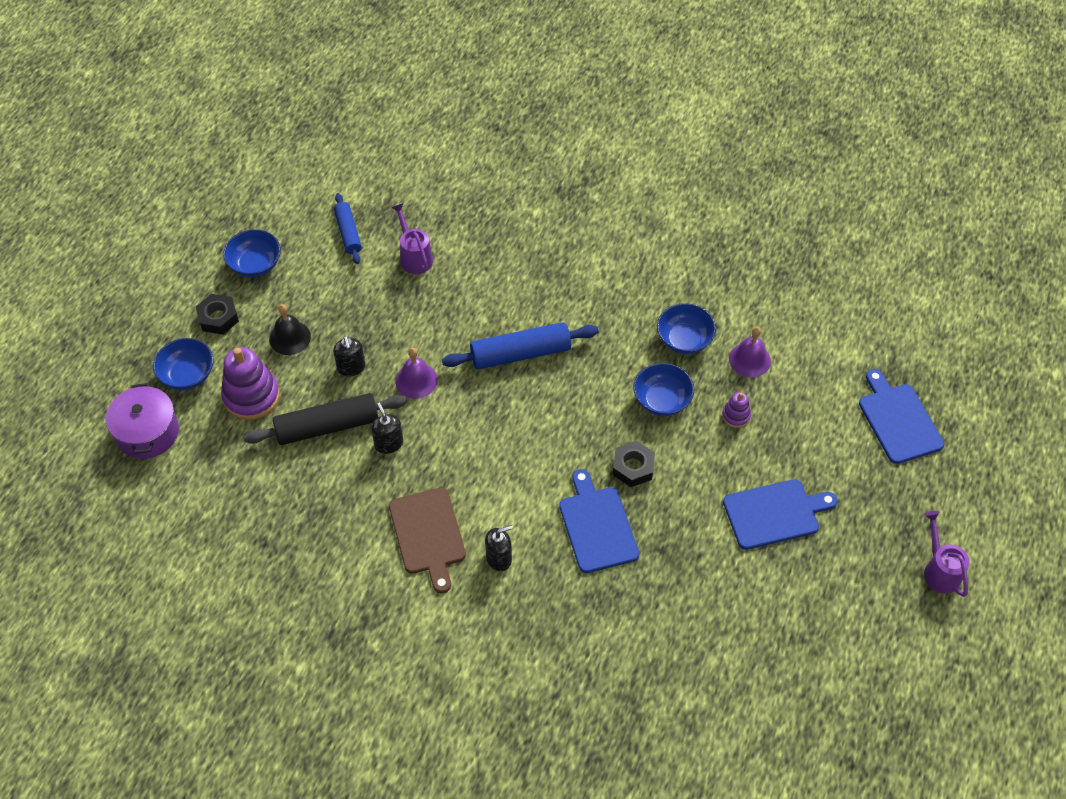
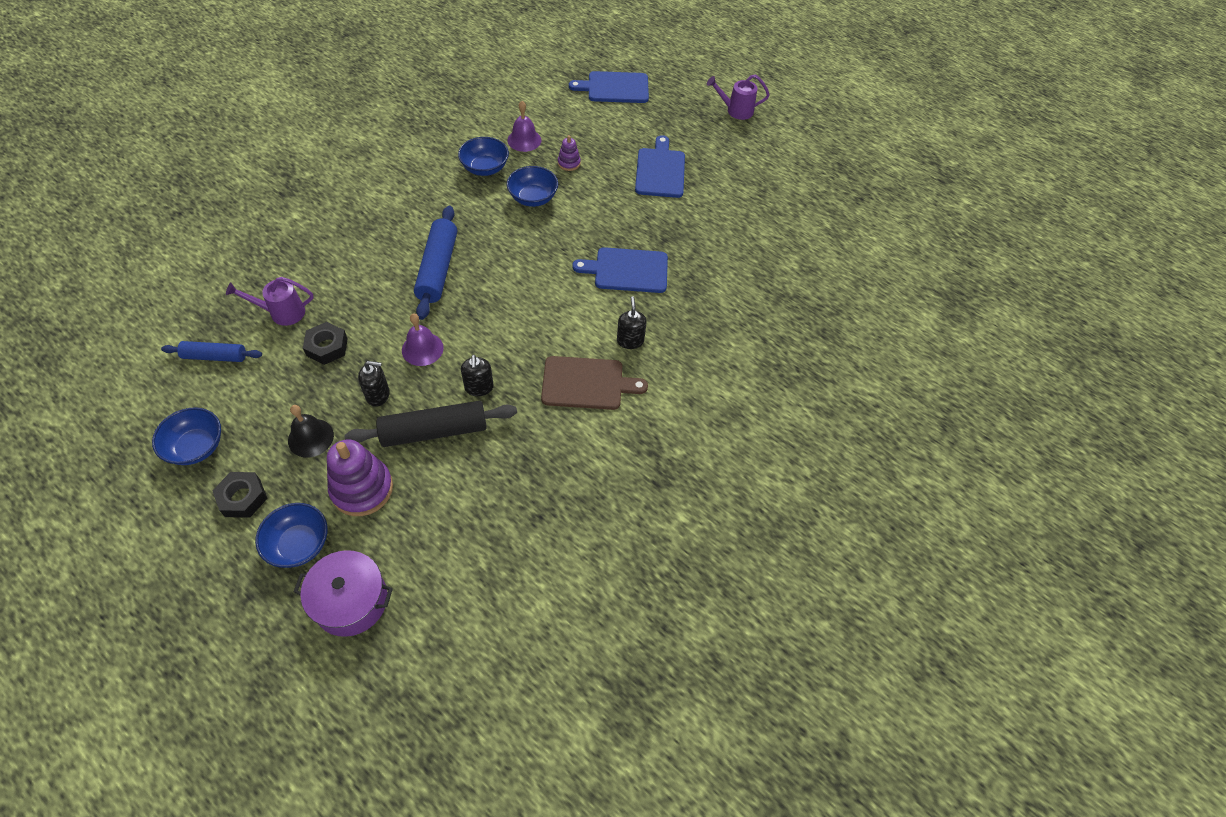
camera: 75 degrees left, 0 degrees up
black rolling pin [243,393,407,445] -> black rolling pin turned 75 degrees clockwise [344,401,517,447]
black soap dispenser [371,403,403,454] -> black soap dispenser turned 90 degrees counterclockwise [461,355,494,396]
black nut [613,441,655,487] -> black nut moved to [303,322,348,365]

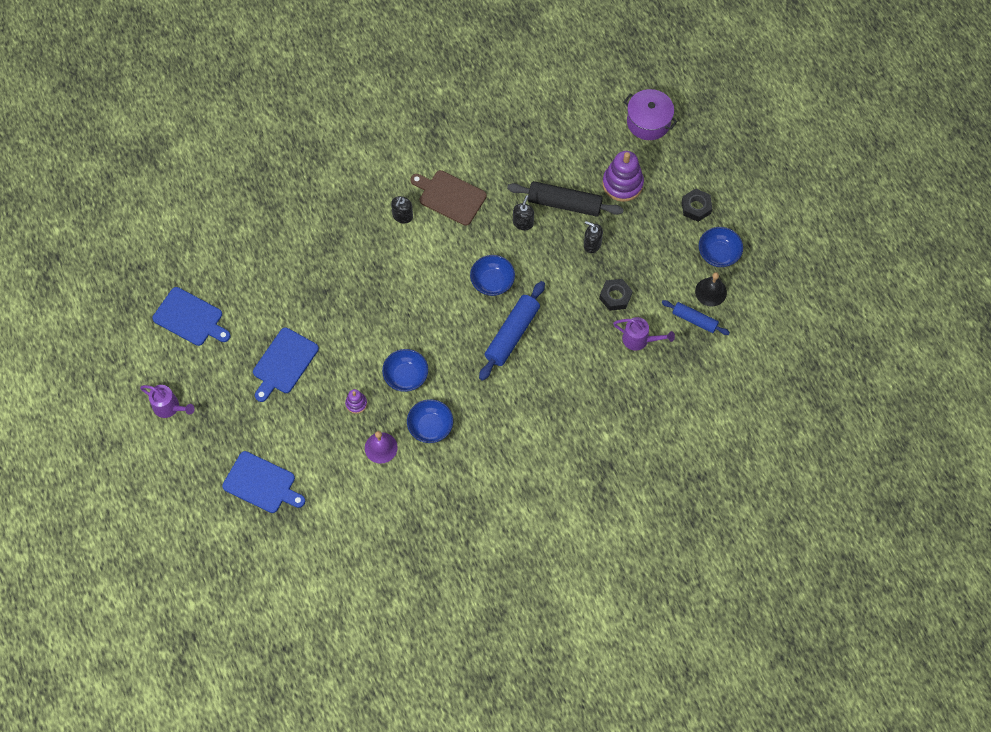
camera: 150 degrees left, 10 degrees up
blue bowl [255,503,328,568] -> blue bowl moved to [470,255,515,296]
black bell [288,405,334,458] -> black bell moved to [695,272,727,306]
purple bell [402,313,444,366] -> none
blue cutting board [572,247,668,293] -> blue cutting board moved to [152,287,231,346]

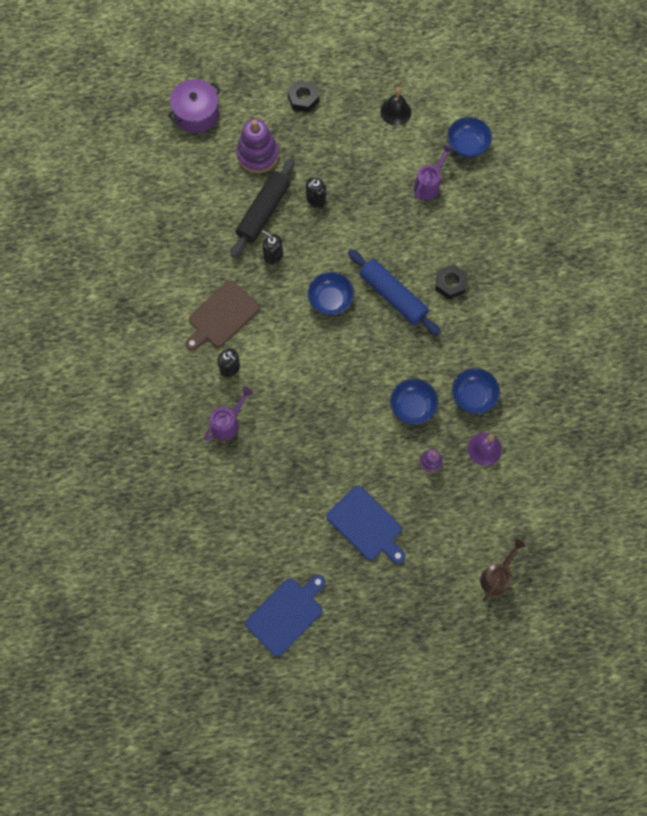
camera: 75 degrees left, 5 degrees up
purple watering can [140,385,195,418] -> purple watering can moved to [204,387,253,441]
blue cutting board [222,451,305,513] -> brown watering can [480,539,525,602]
black nut [599,279,633,311] -> black nut moved to [435,264,467,299]
blue rolling pin [662,300,730,335] -> none
blue bowl [699,227,743,267] -> blue bowl moved to [447,117,492,158]

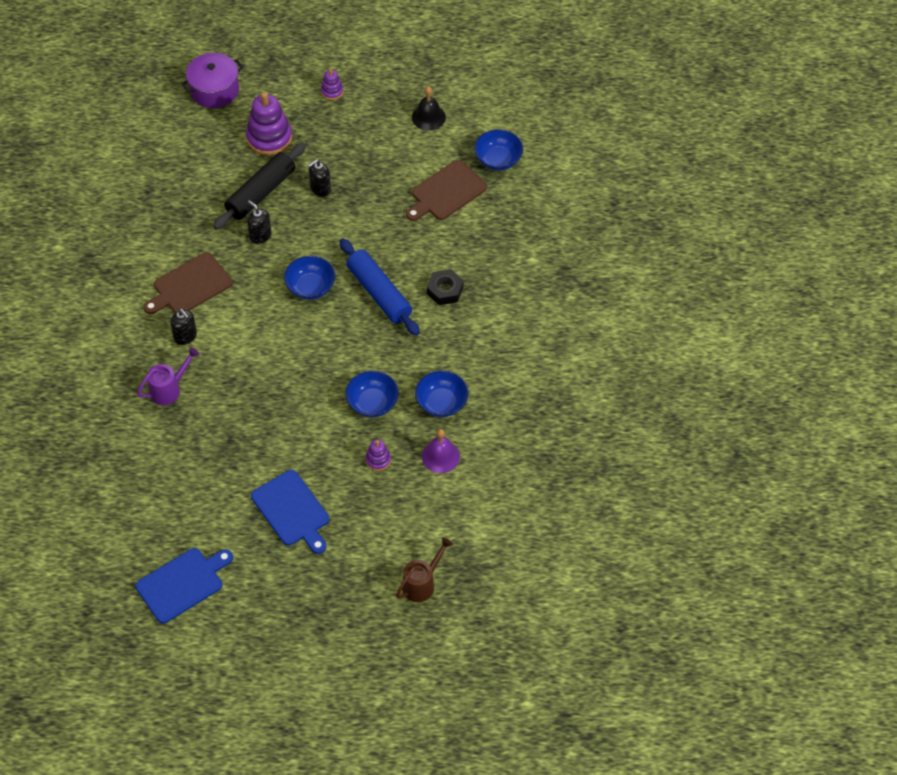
camera: 10 degrees right, 15 degrees down
black nut [287,80,319,113] -> purple stacking toy [321,69,343,100]
purple watering can [414,145,453,200] -> brown cutting board [406,160,487,221]

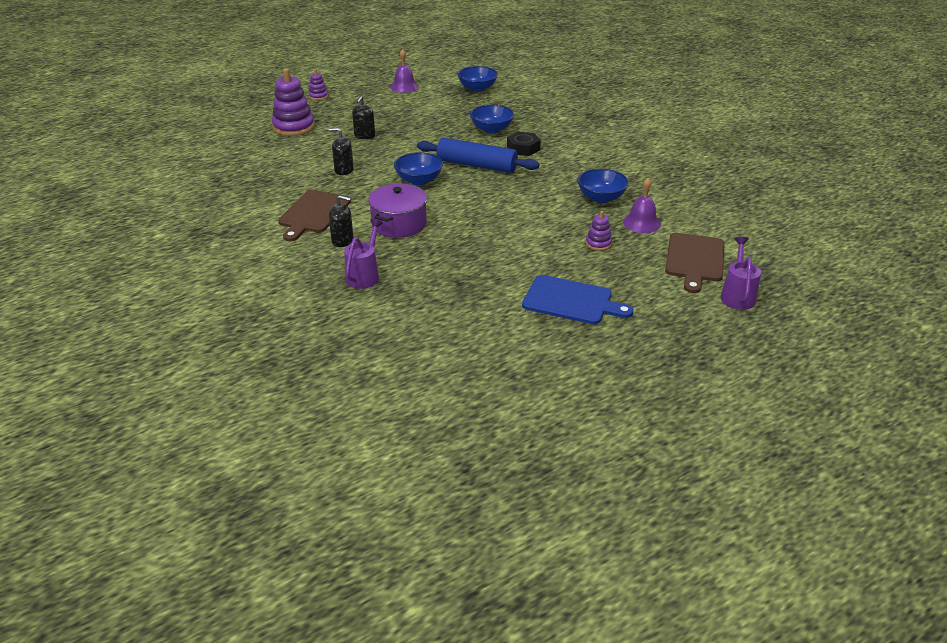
camera: 35 degrees left, 20 degrees down
blue cutting board [135,548,233,623] -> none
purple pot [181,53,243,108] -> purple pot moved to [368,183,427,238]
black rolling pin [213,143,306,230] -> none
blue bowl [345,370,399,417] -> blue bowl moved to [470,105,514,133]
brown watering can [396,537,453,602] -> purple watering can [721,237,761,310]
brown cutting board [406,160,487,221] -> brown cutting board moved to [665,233,724,293]
black bell [412,86,446,131] -> purple bell [390,49,419,93]

